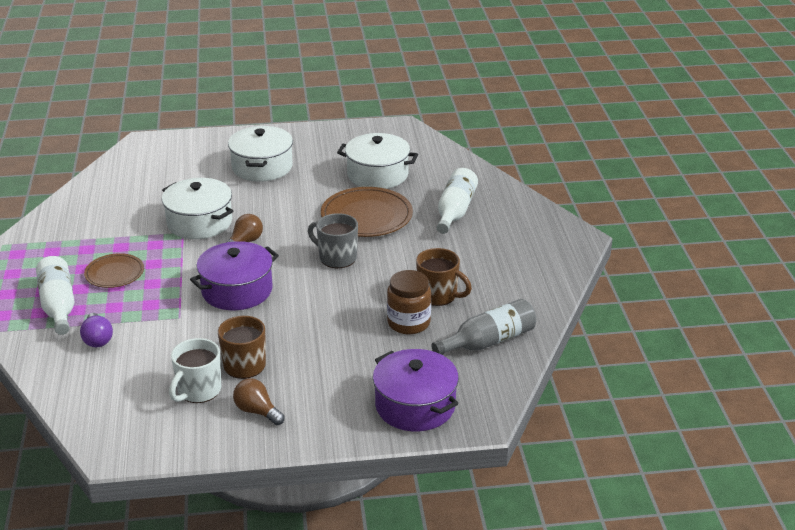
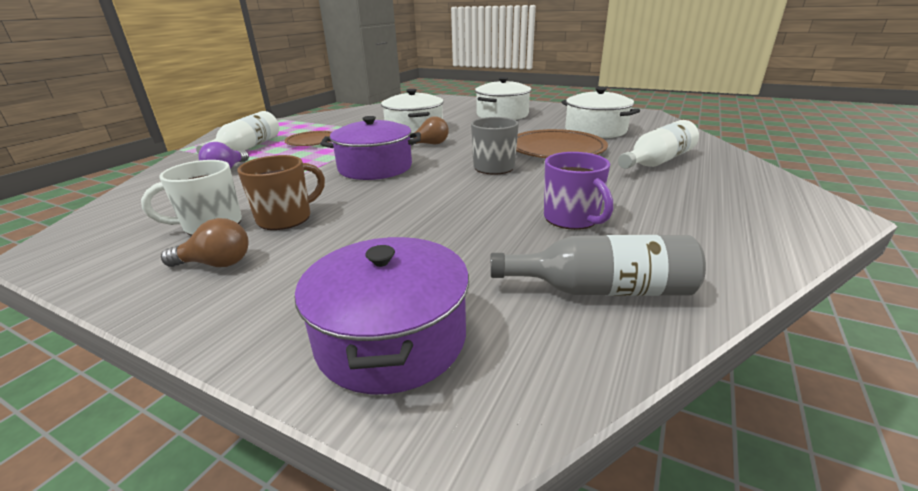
camera: 35 degrees right, 5 degrees down
brown light bulb [233,378,285,425] -> brown light bulb turned 105 degrees clockwise [161,218,249,267]
brown jar [387,270,431,334] -> none
brown mug [416,248,472,306] -> purple mug [544,152,613,230]

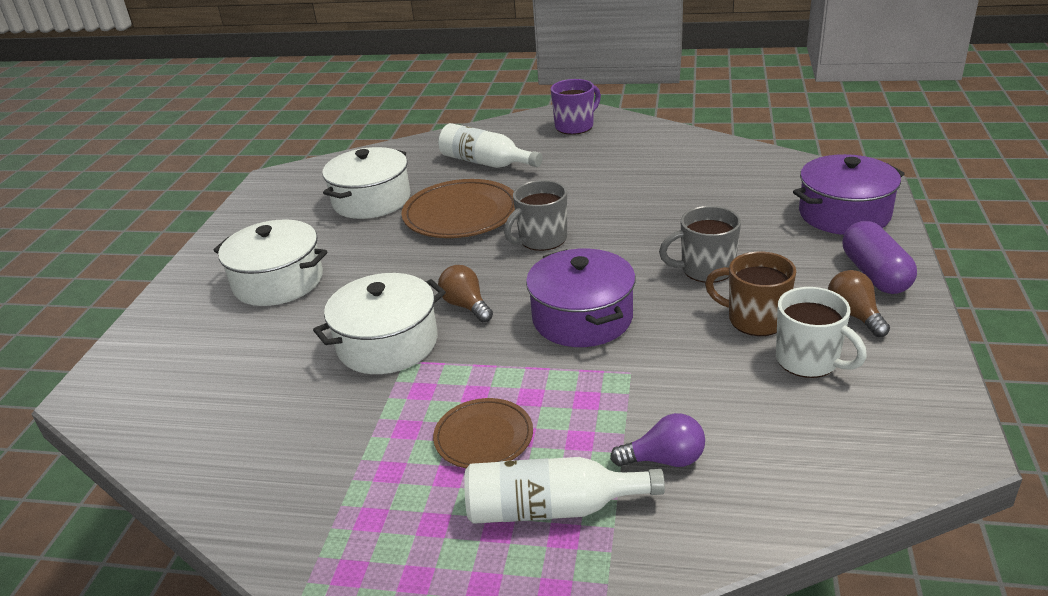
camera: 105 degrees left, 5 degrees up
grey bottle [491,235,706,296] -> none
purple mug [544,152,613,230] -> purple mug moved to [551,79,601,135]
none -> grey mug [659,206,741,283]
none -> purple capsule [843,221,917,294]

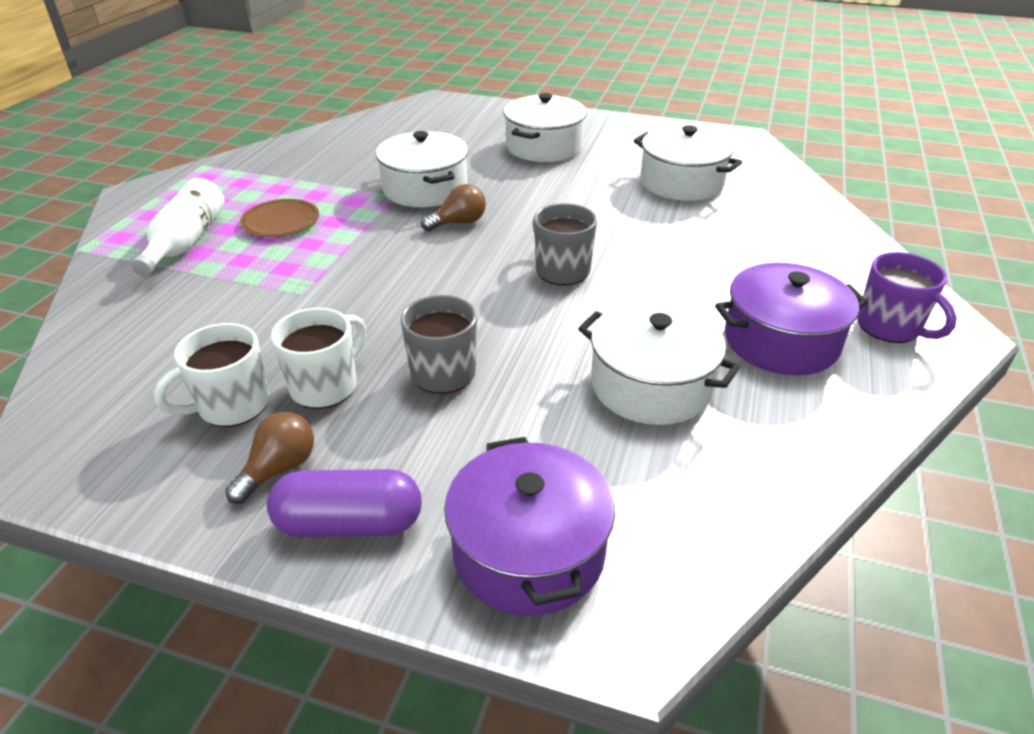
camera: 95 degrees right, 5 degrees up
brown plate [401,179,515,238] -> none
white bottle [438,123,542,168] -> none
purple pot [526,249,636,347] -> purple pot moved to [715,263,868,375]
purple light bulb [610,413,705,467] -> none
brown mug [705,251,796,336] -> white mug [271,308,366,409]
brown light bulb [828,270,890,337] -> brown light bulb turned 45 degrees counterclockwise [225,412,314,504]
none -> white pot [578,300,740,425]

